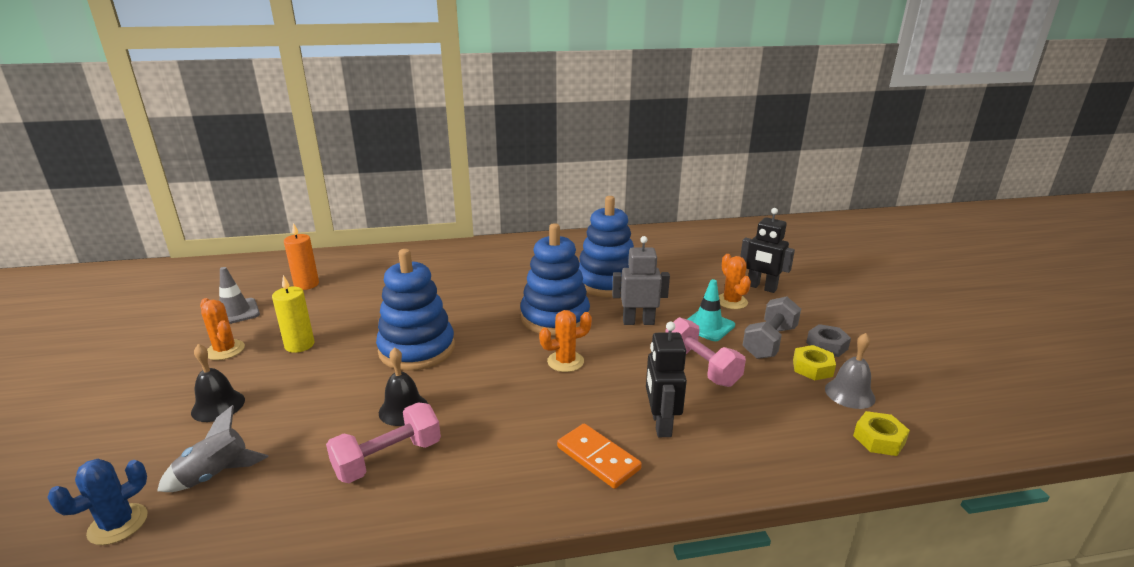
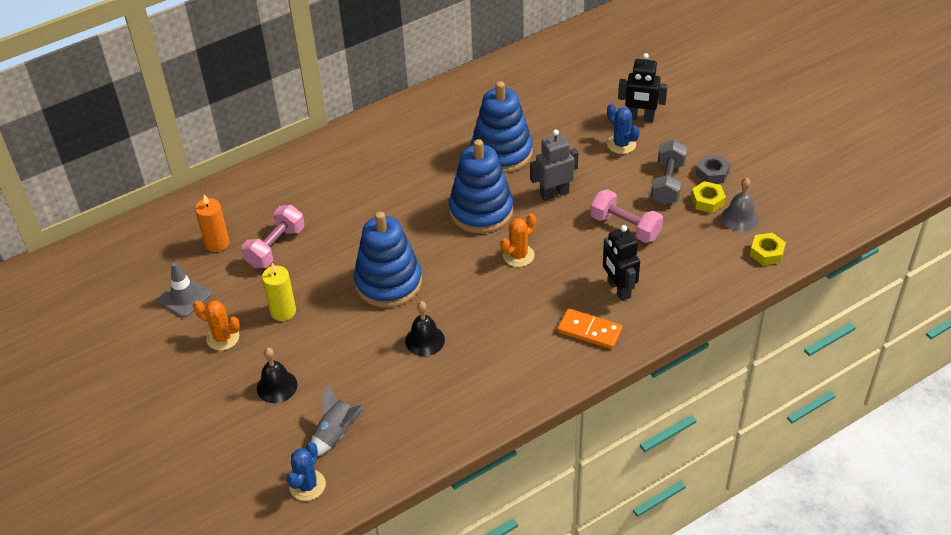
camera: 20 degrees left, 20 degrees up
pink dumbbell [326,402,441,483] -> pink dumbbell moved to [241,205,305,268]
turquoise traffic cone [687,279,735,341] -> none
orange cactus [719,254,751,309] -> blue cactus [607,104,640,154]

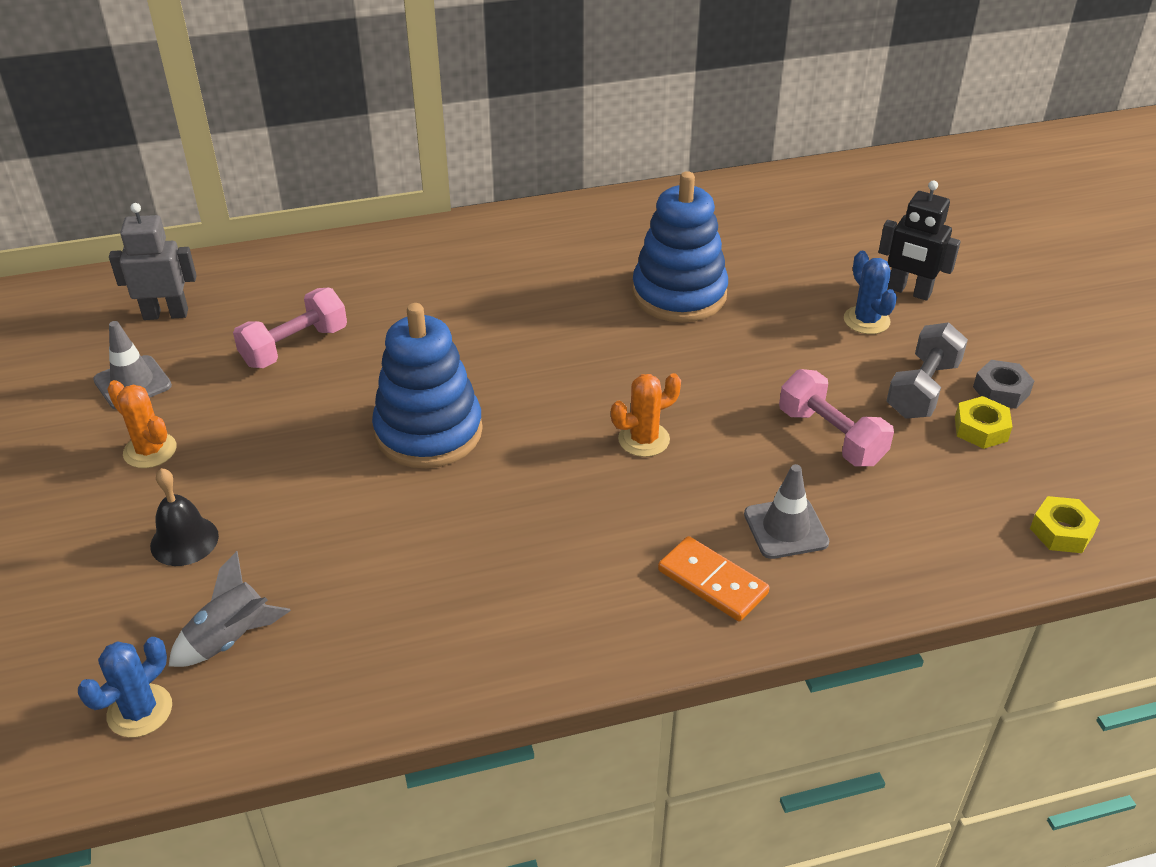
camera: 15 degrees right, 5 degrees down
orange candle [195,194,230,252] -> none
yellow candle [262,263,296,321] -> none
black bell [405,301,445,356] -> none
blue stacking toy [449,139,514,234] -> none
grey robot [530,129,578,201] -> grey robot moved to [109,203,197,320]
black robot [603,225,640,301] -> grey traffic cone [744,464,829,559]
grey bell [721,178,758,231] -> none

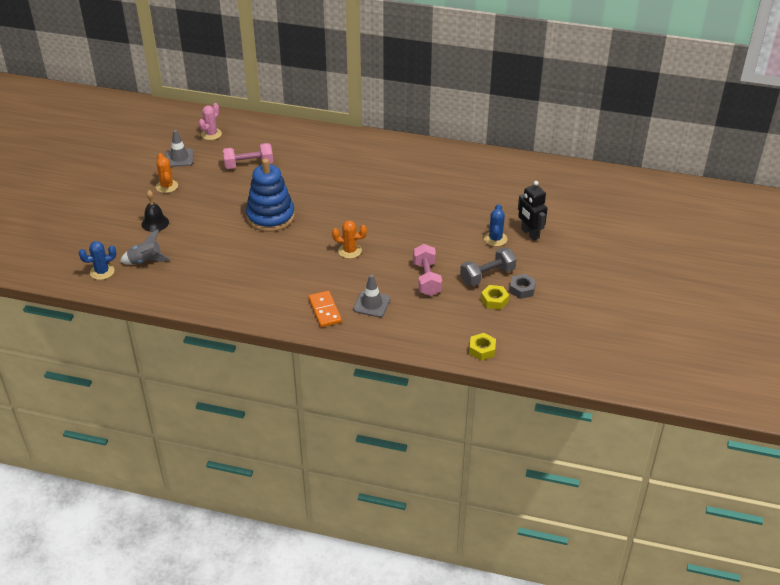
camera: 30 degrees right, 0 degrees up
grey robot [109,203,197,320] -> pink cactus [198,103,222,140]
blue stacking toy [632,171,728,322] -> none

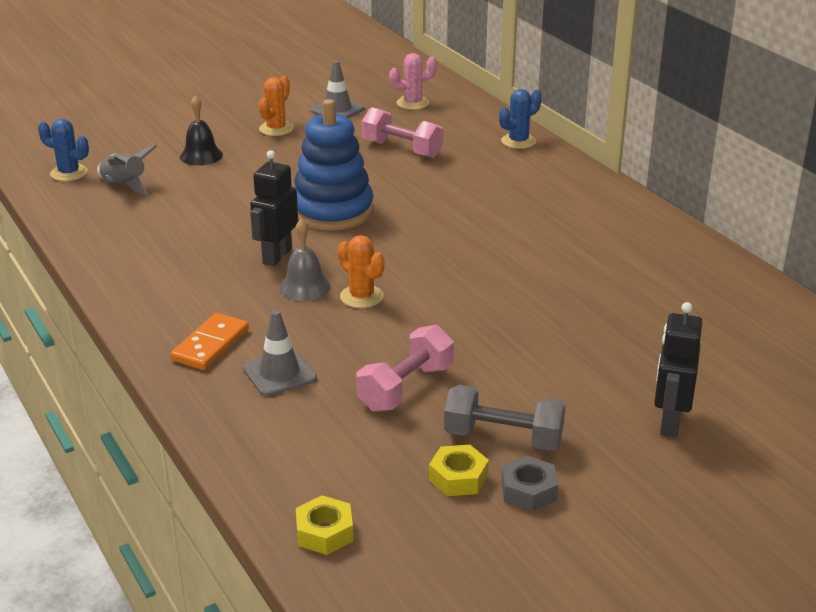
camera: 45 degrees right, 10 degrees down
blue cactus [484,204,507,246] -> blue cactus moved to [499,89,542,149]
none -> black robot [250,150,298,266]
none -> grey bell [280,218,331,301]

